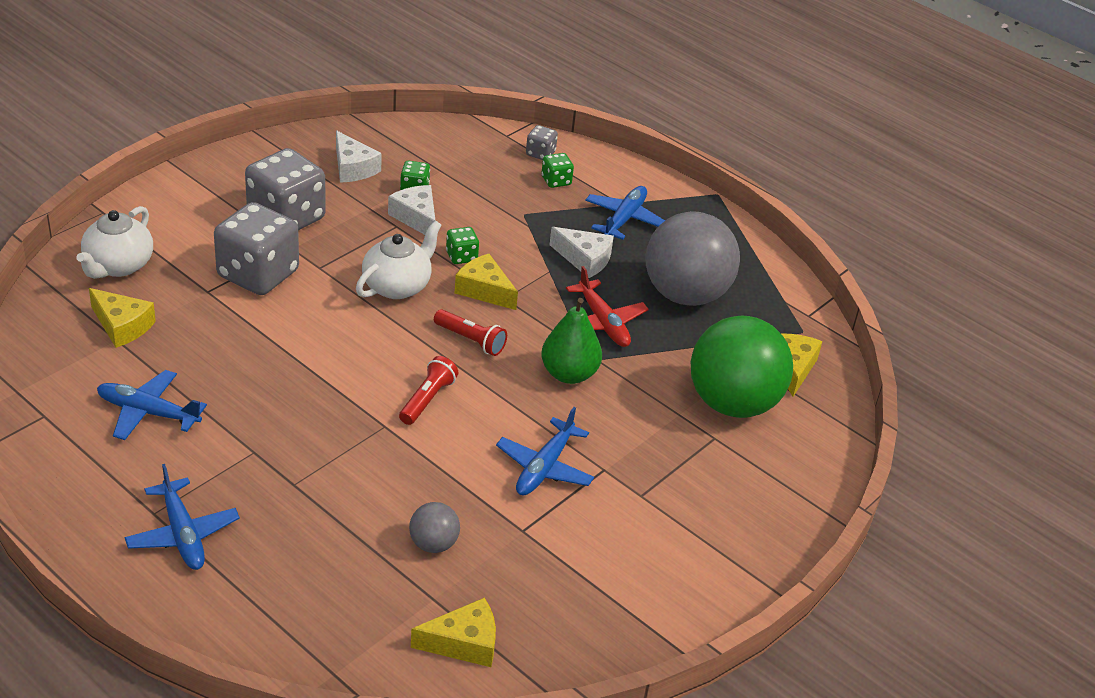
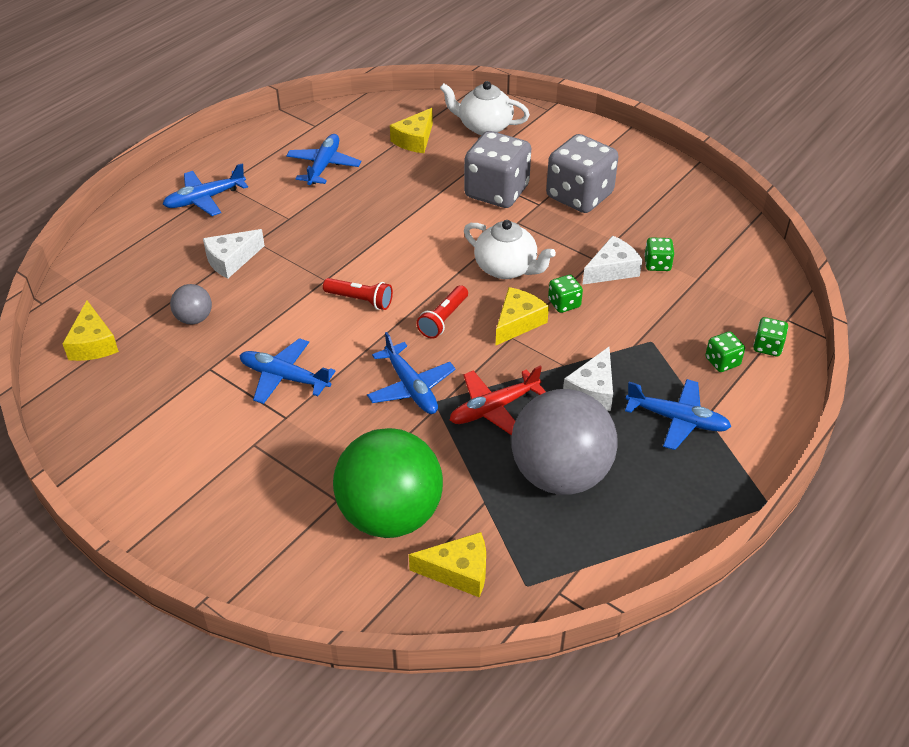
camera: 90 degrees right, 5 degrees up
white cheese [336,130,382,183] -> white cheese moved to [203,229,265,279]
grey dice [526,125,558,160] -> green dice [753,317,788,357]
green pear [541,298,602,384] -> blue plane [367,332,456,414]

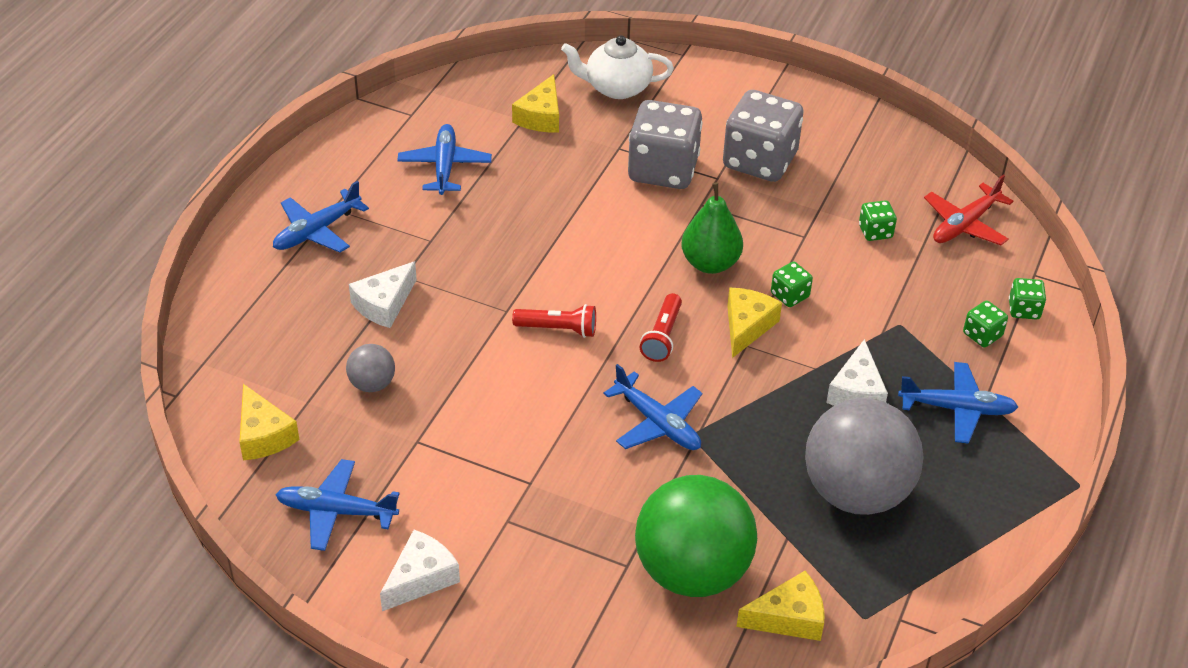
camera: 15 degrees left, 0 degrees up
blue plane [239,338,336,404] -> blue plane moved to [275,459,400,551]
red plane [449,365,546,435] -> red plane moved to [924,175,1013,245]
white teapot [464,220,556,279] -> green pear [681,182,743,274]
white cheese [582,236,642,285] -> white cheese moved to [380,530,460,611]

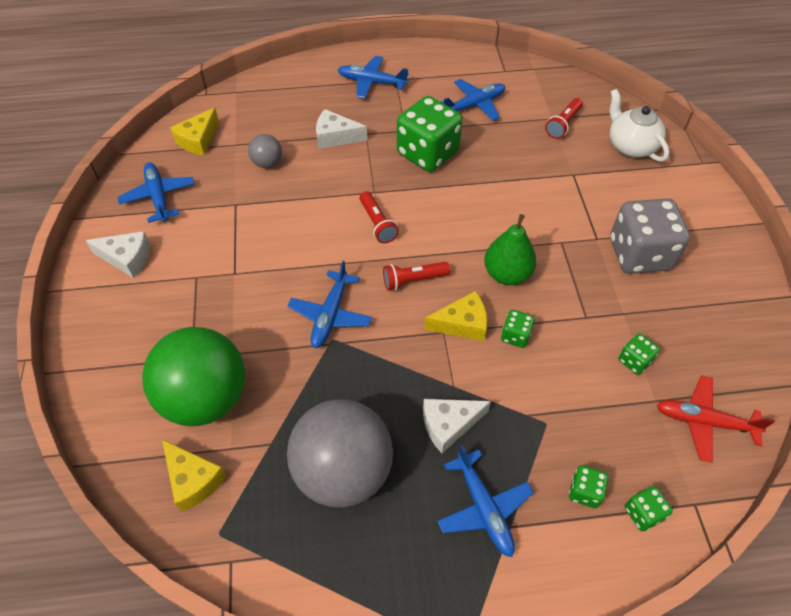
camera: 60 degrees right, 10 degrees up
yellow cheese [512,74,559,133] -> red flashlight [545,98,583,139]
grey dice [628,100,703,189] -> none
none -> green dice [397,96,463,172]

